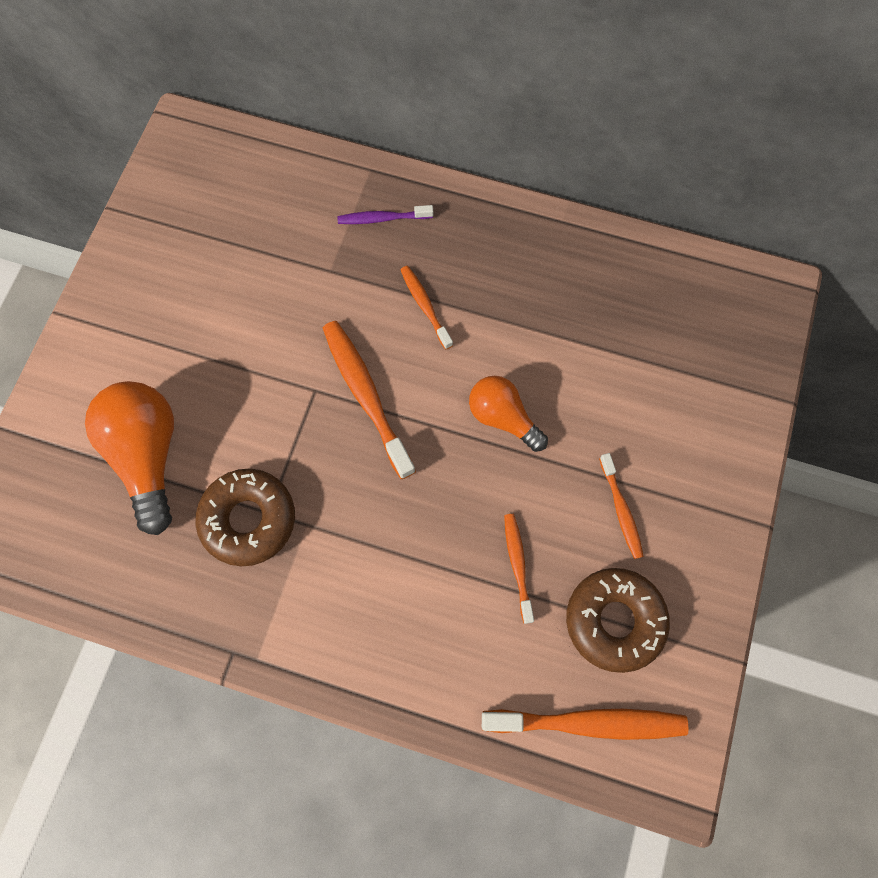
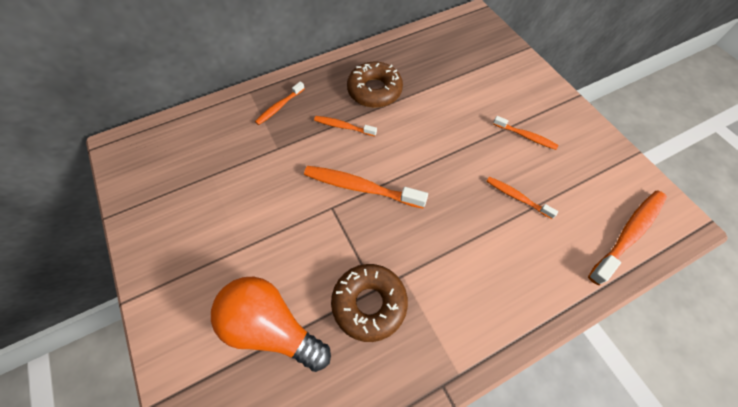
camera: 45 degrees left, 10 degrees down
purple toothbrush [337,205,433,224] -> orange toothbrush [255,81,305,125]
orange light bulb [469,376,548,452] -> none
brown donut [566,568,670,673] -> brown donut moved to [347,62,403,108]

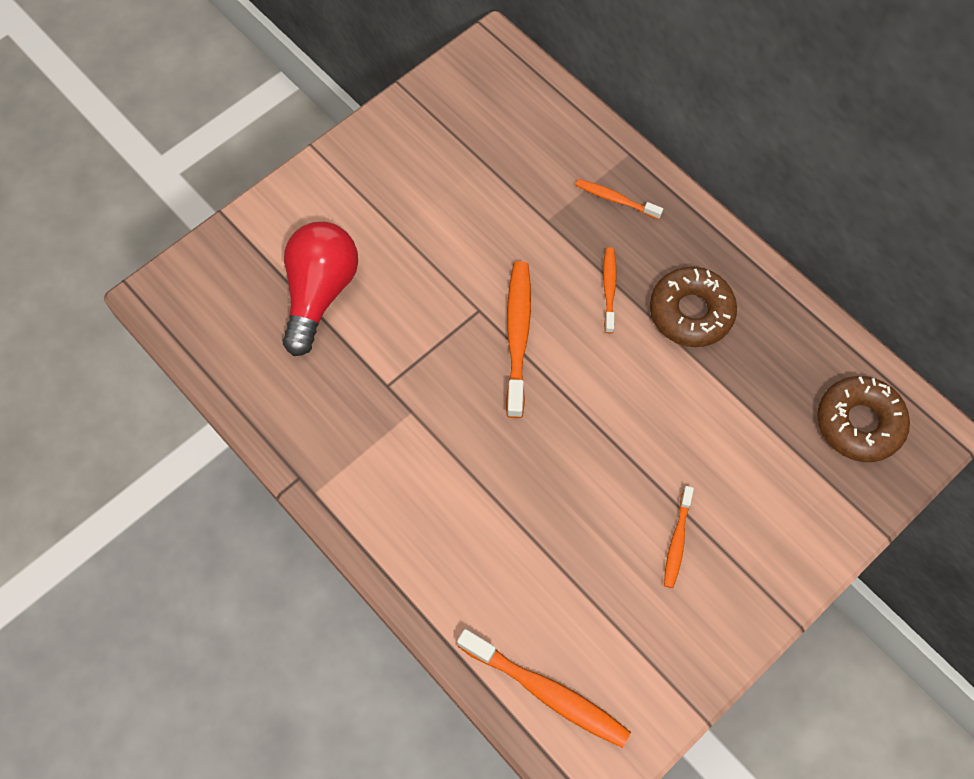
camera: 75 degrees right, 5 degrees up
orange light bulb [211,277,331,372] -> red light bulb [282,222,358,356]
brown donut [331,264,408,342] -> brown donut moved to [817,376,910,462]
orange toothbrush [486,177,558,219] -> none

